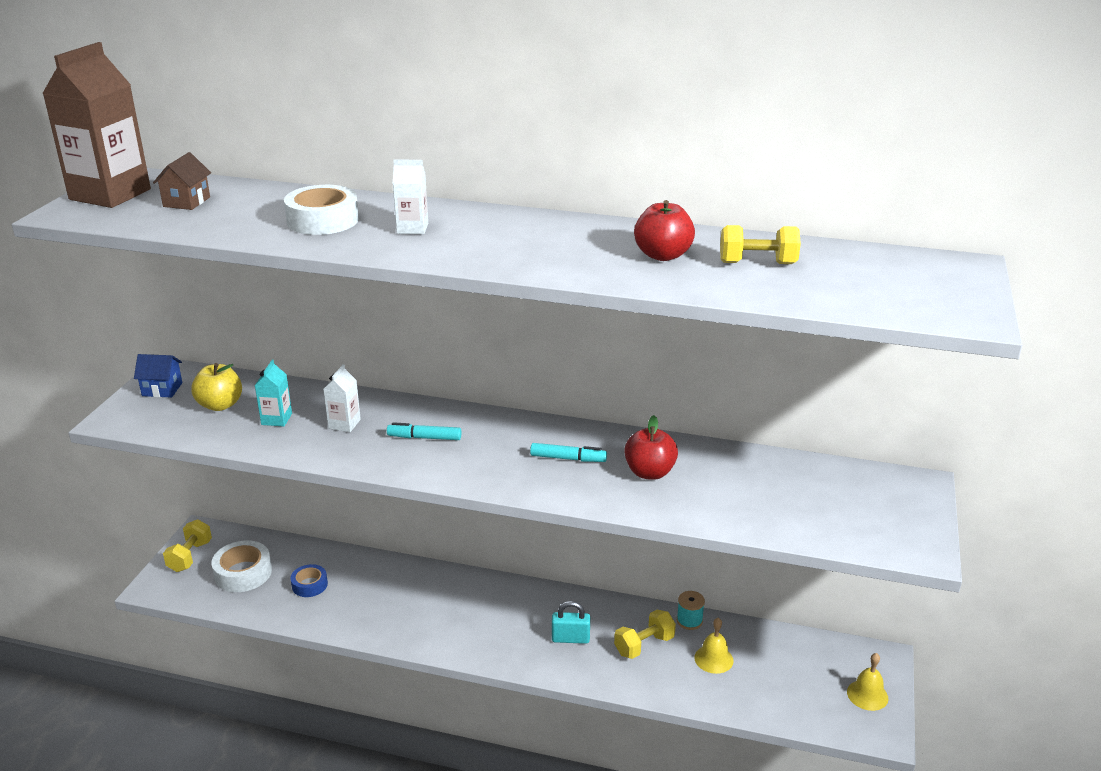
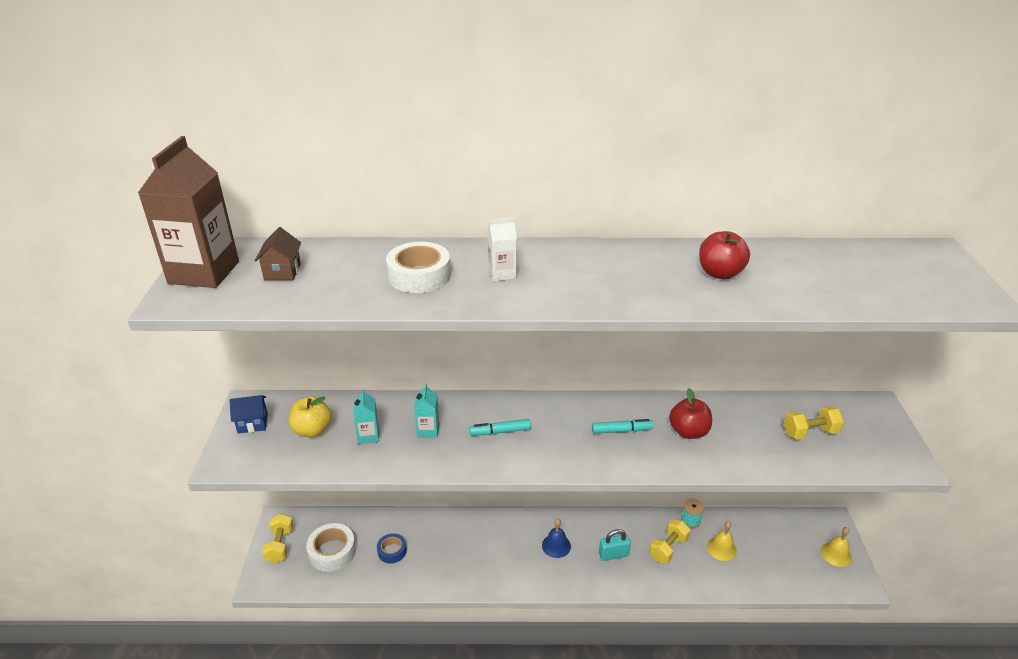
camera: 15 degrees left, 5 degrees up
white carton [323,364,361,432] -> turquoise carton [414,384,440,438]
yellow dumbbell [720,225,801,264] -> yellow dumbbell moved to [784,406,844,439]
none -> blue bell [542,518,571,558]

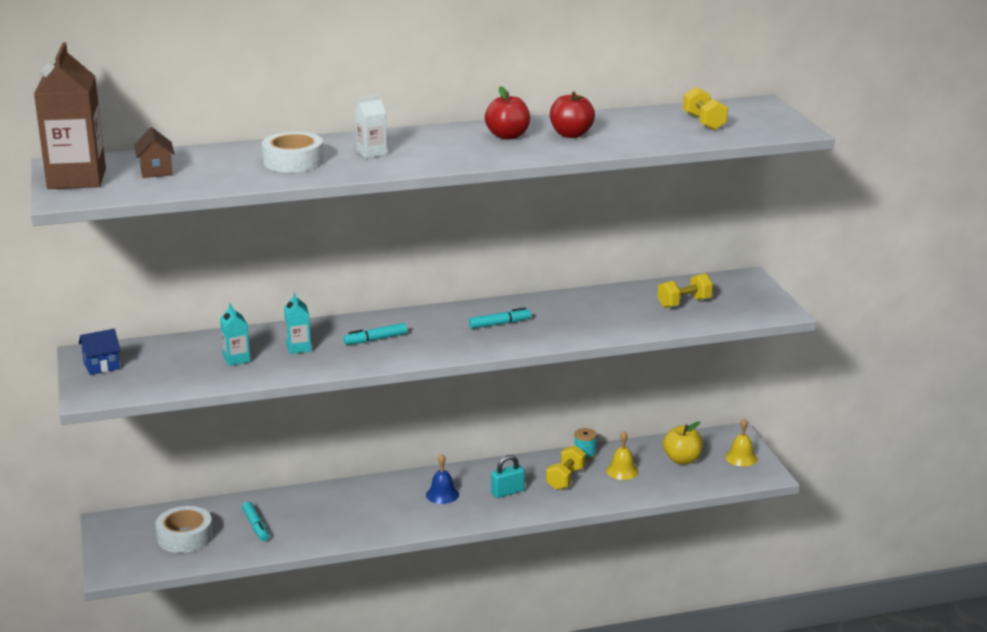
camera: 15 degrees left, 10 degrees down
yellow dumbbell [262,514,294,563] -> yellow dumbbell moved to [683,87,728,130]
yellow apple [289,397,332,438] -> yellow apple moved to [663,422,703,464]
blue tape [377,533,407,563] -> turquoise marker [242,501,269,541]
red apple [669,388,712,439] -> red apple moved to [485,86,530,140]

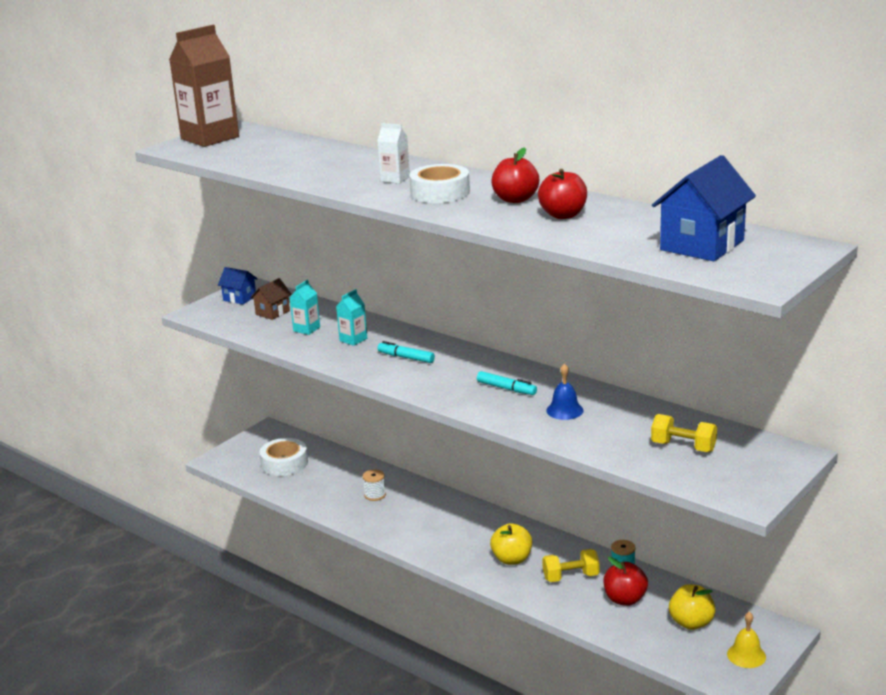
camera: 55 degrees right, 0 degrees up
brown house [134,127,174,178] -> brown house moved to [250,278,291,320]
turquoise marker [242,501,269,541] -> none
white tape [262,132,324,172] -> white tape moved to [409,164,470,203]
blue bell [426,454,459,504] -> blue bell moved to [546,363,584,420]
turquoise padlock [491,455,525,498] -> yellow apple [490,523,532,565]
yellow bell [606,431,639,480] -> red apple [603,557,648,606]
yellow dumbbell [683,87,728,130] -> blue house [652,155,756,261]
none -> white spool [363,470,386,501]

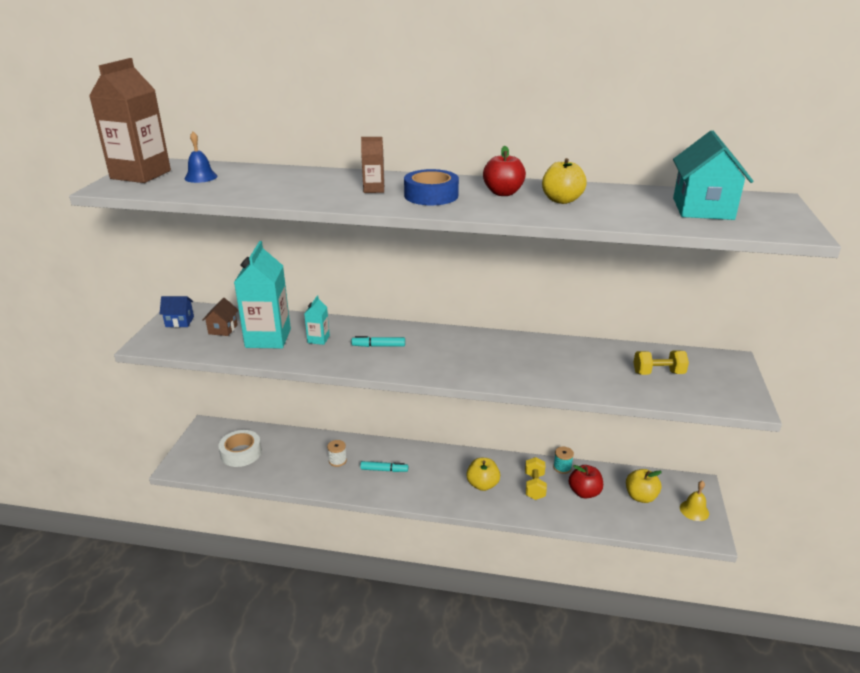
camera: 30 degrees left, 5 degrees up
turquoise carton [289,280,320,335] -> turquoise carton [234,241,291,349], size x2.15
white carton [377,123,410,184] -> brown carton [361,137,384,193]
white tape [409,164,470,203] -> blue tape [404,169,459,205]
turquoise marker [477,371,537,395] -> turquoise marker moved to [360,461,408,472]
red apple [538,169,587,219] -> yellow apple [542,158,587,204]
yellow dumbbell [542,549,600,582] -> yellow dumbbell turned 45 degrees counterclockwise [525,457,547,500]
blue bell [546,363,584,420] -> blue bell moved to [185,132,218,183]
blue house [652,155,756,261] -> turquoise house [673,131,753,220]

